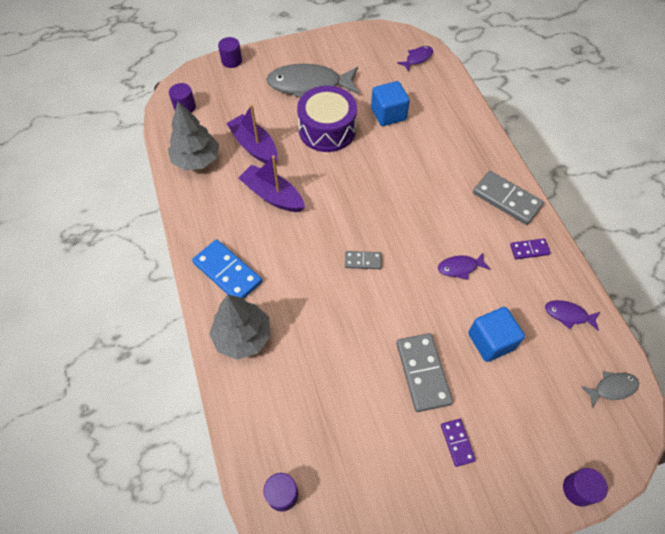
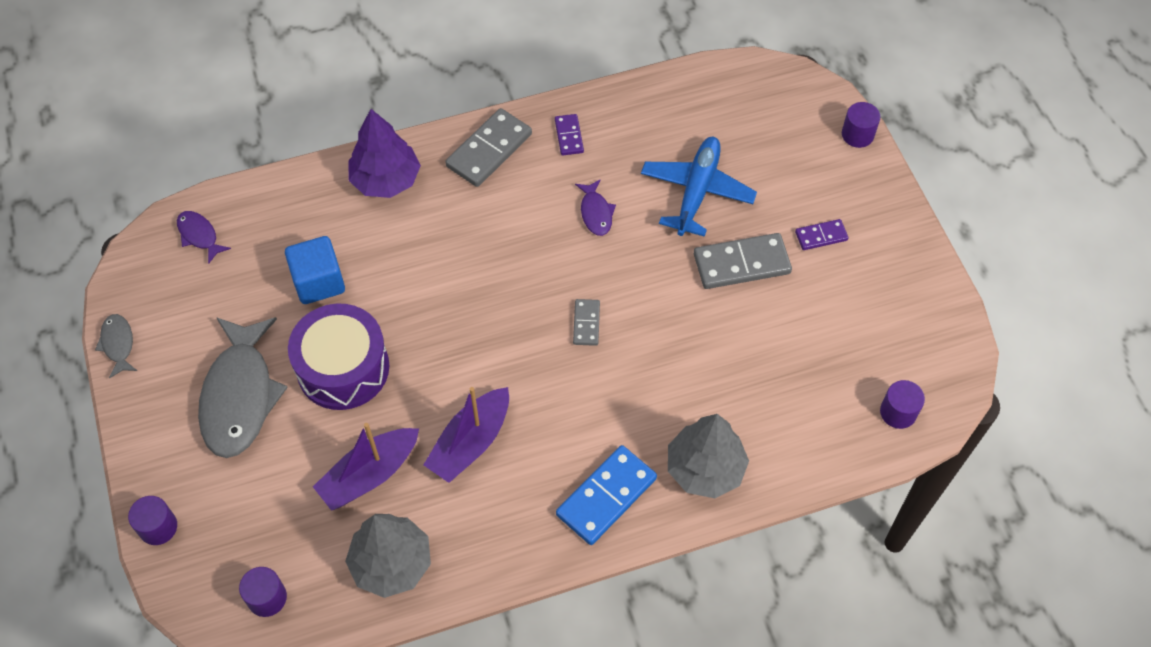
camera: 90 degrees left, 0 degrees up
blue cube [468,307,525,362] -> blue plane [641,137,757,237]
purple fish [545,300,600,331] -> none
grey fish [581,371,639,408] -> grey fish moved to [95,314,137,379]
none -> purple tree [349,109,421,198]

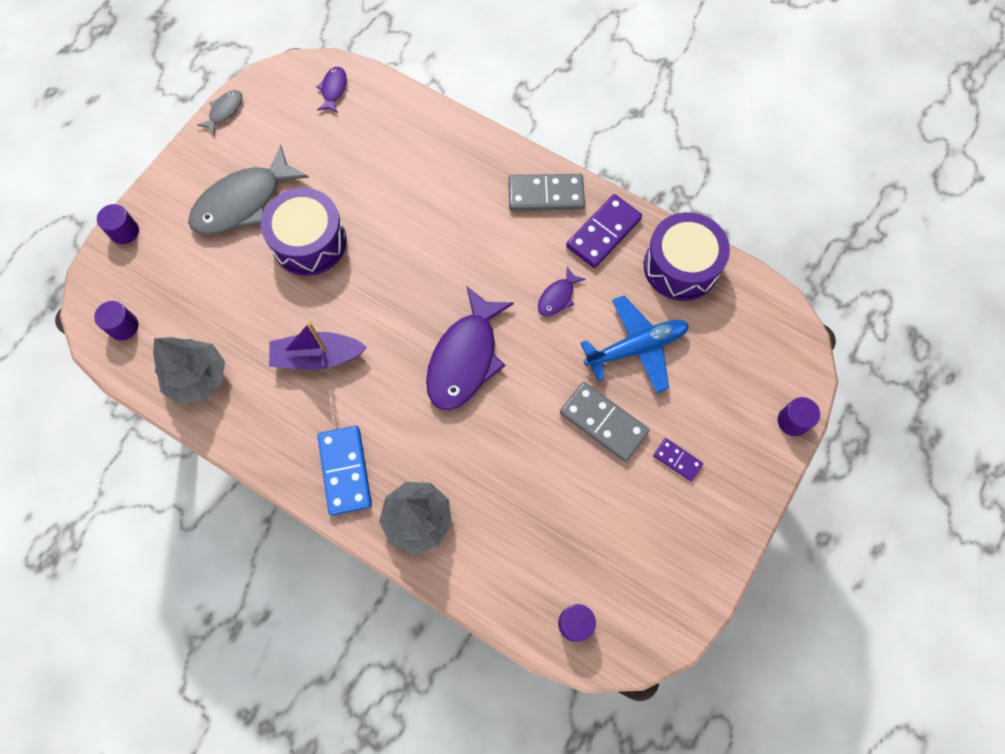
camera: 50 degrees right, 10 degrees up
blue cube [285,236,345,304] -> none
purple boat [313,423,419,511] -> none
purple tree [349,109,421,198] -> none
purple domino [555,114,584,155] -> purple domino [566,194,642,268], size x1.85
blue domino [556,445,657,545] -> blue domino turned 75 degrees clockwise [317,426,372,516]
grey domino [573,299,600,346] -> purple fish [426,287,514,410]
none -> purple drum [644,212,730,301]

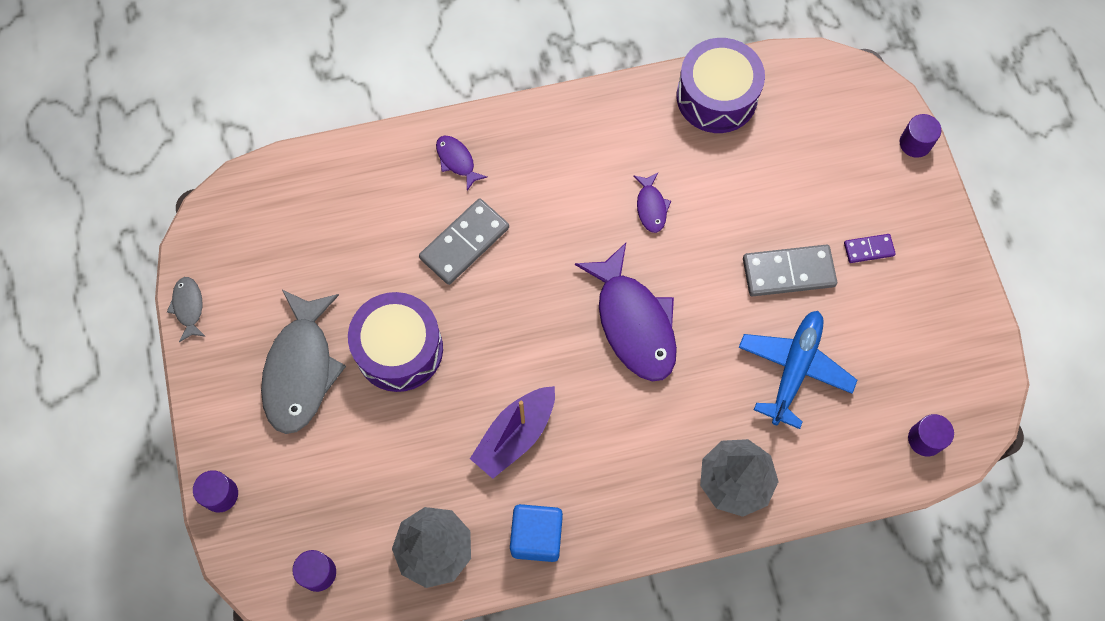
camera: 45 degrees left, 0 degrees up
purple fish [316,67,347,113] -> purple fish moved to [436,136,487,191]
blue domino [317,426,372,516] -> none
grey domino [508,174,585,211] -> grey domino moved to [419,198,509,285]
purple domino [566,194,642,268] -> none
blue plane [580,296,689,393] -> blue plane moved to [738,311,857,429]
none -> blue cube [510,504,563,562]

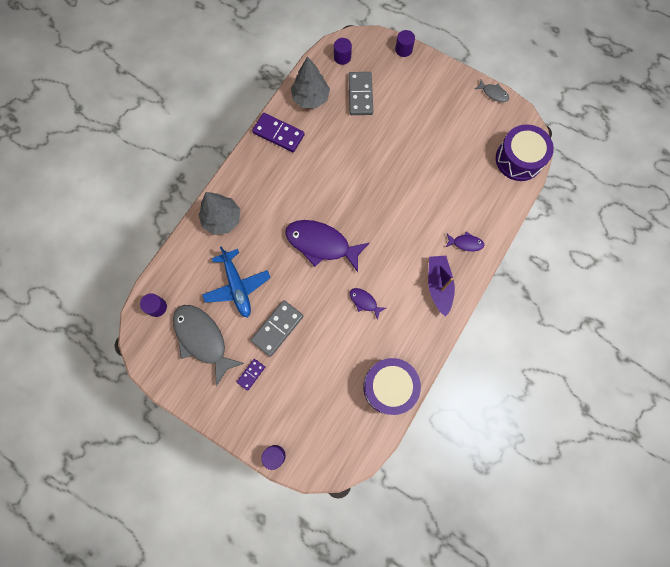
camera: 135 degrees right, 5 degrees up
grey fish [261,290,346,434] -> grey fish moved to [173,305,244,386]
purple drum [348,292,443,392] -> purple drum moved to [496,124,554,181]
grey domino [419,198,509,285] -> grey domino moved to [348,72,373,115]
purple boat [470,386,555,479] -> purple boat moved to [428,256,455,317]
blue cube [510,504,563,562] -> purple domino [252,113,305,152]

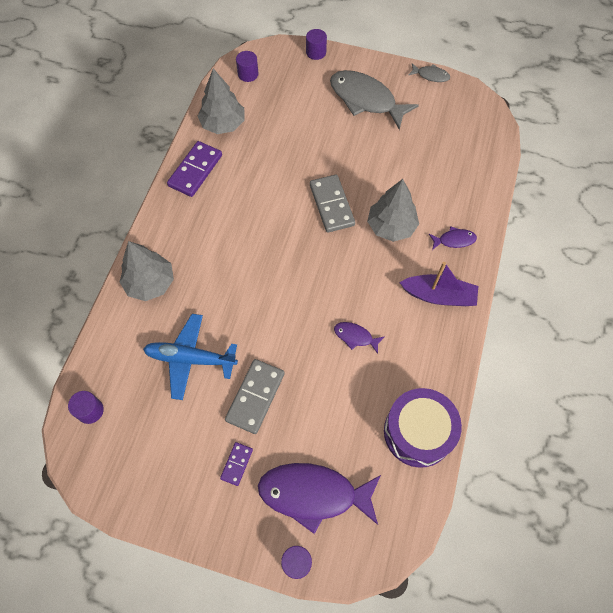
camera: 15 degrees left, 10 degrees down
grey fish [173,305,244,386] -> grey fish moved to [330,70,419,130]
blue plane [202,246,270,318] -> blue plane turned 135 degrees clockwise [143,314,238,400]
purple domino [252,113,305,152] -> purple domino turned 75 degrees counterclockwise [167,141,222,197]
purple fish [285,220,369,272] -> purple fish moved to [258,463,381,534]
grey domino [348,72,373,115] -> grey domino moved to [310,174,355,233]
purple boat [428,256,455,317] -> purple boat turned 120 degrees clockwise [399,262,478,306]
purple drum [496,124,554,181] -> none
none -> grey tree [367,179,419,242]

